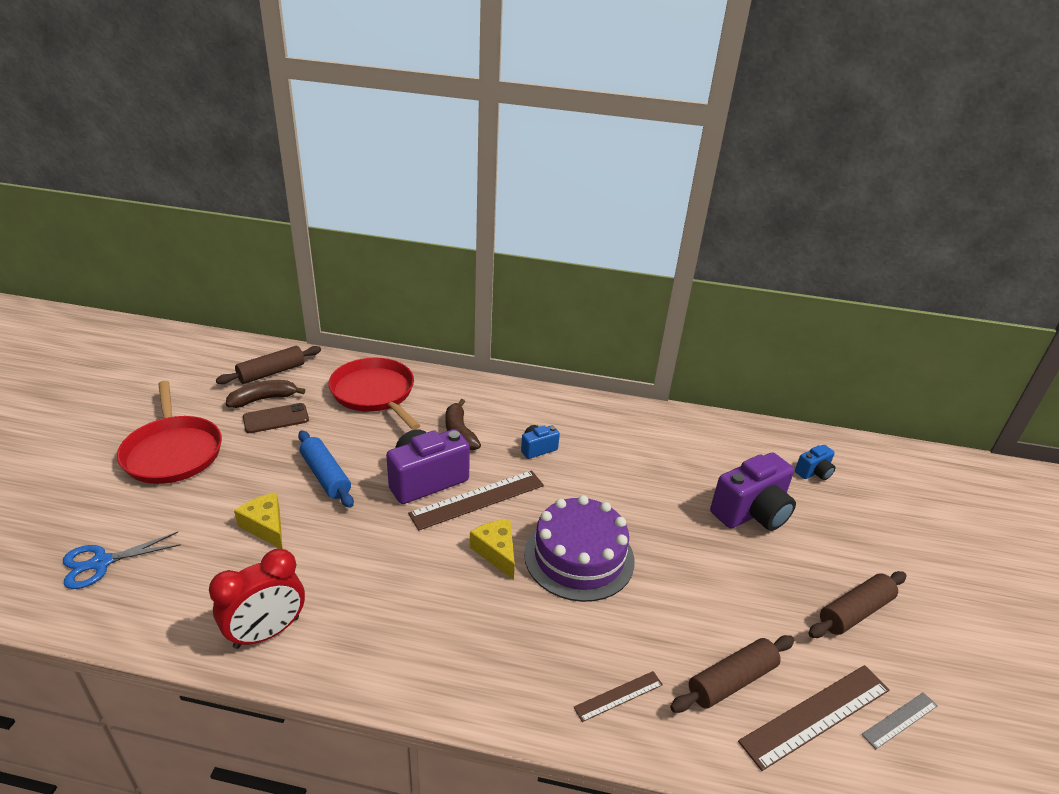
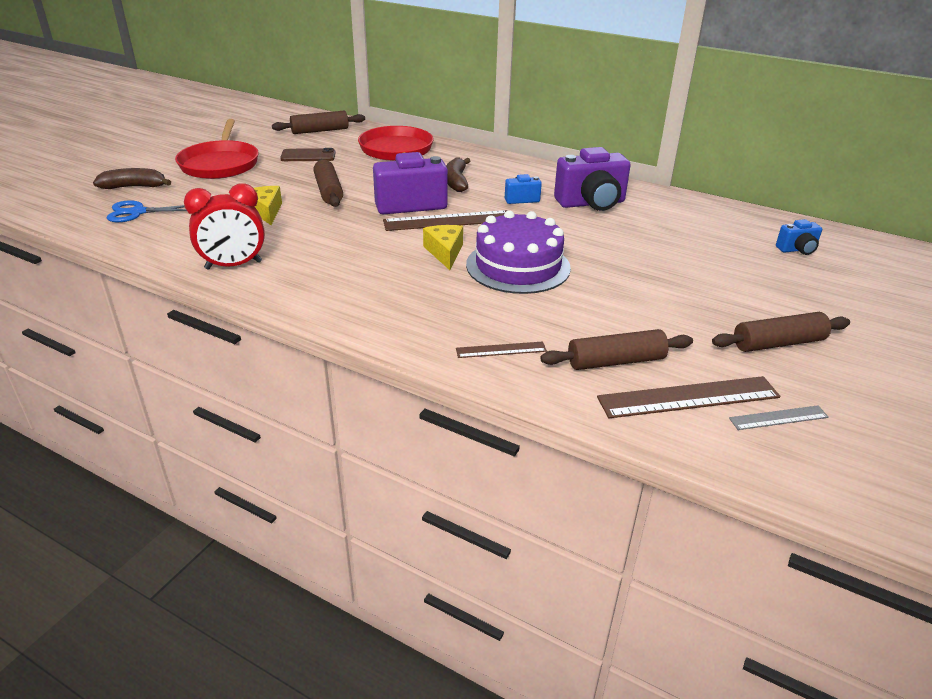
camera: 20 degrees right, 0 degrees up
brown banana [226,380,305,408] -> brown banana moved to [93,168,171,189]
blue rolling pin [298,431,354,508] -> brown rolling pin [313,159,343,207]
purple camera [710,453,796,531] -> purple camera moved to [554,147,631,211]

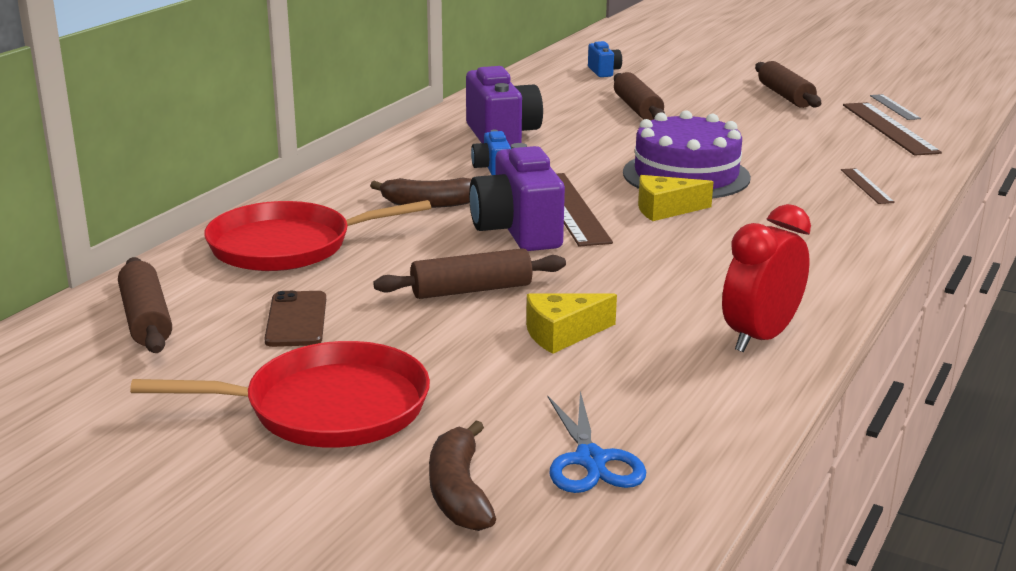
camera: 90 degrees left, 10 degrees down
red clock [184,183,265,270] -> red clock turned 120 degrees counterclockwise [722,204,811,352]
brown rolling pin [540,329,693,370] -> brown rolling pin moved to [614,72,665,121]

